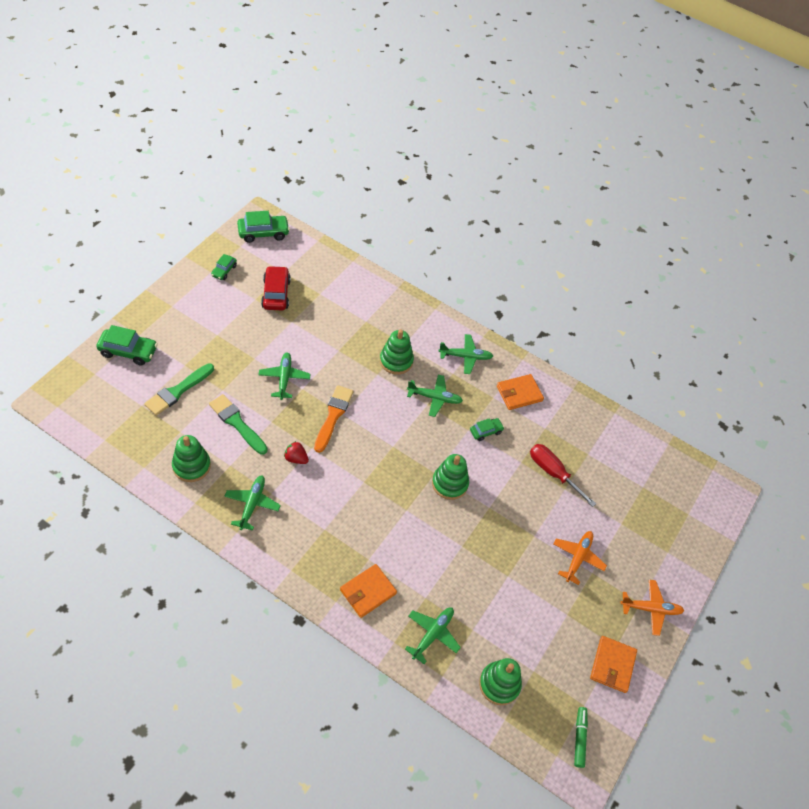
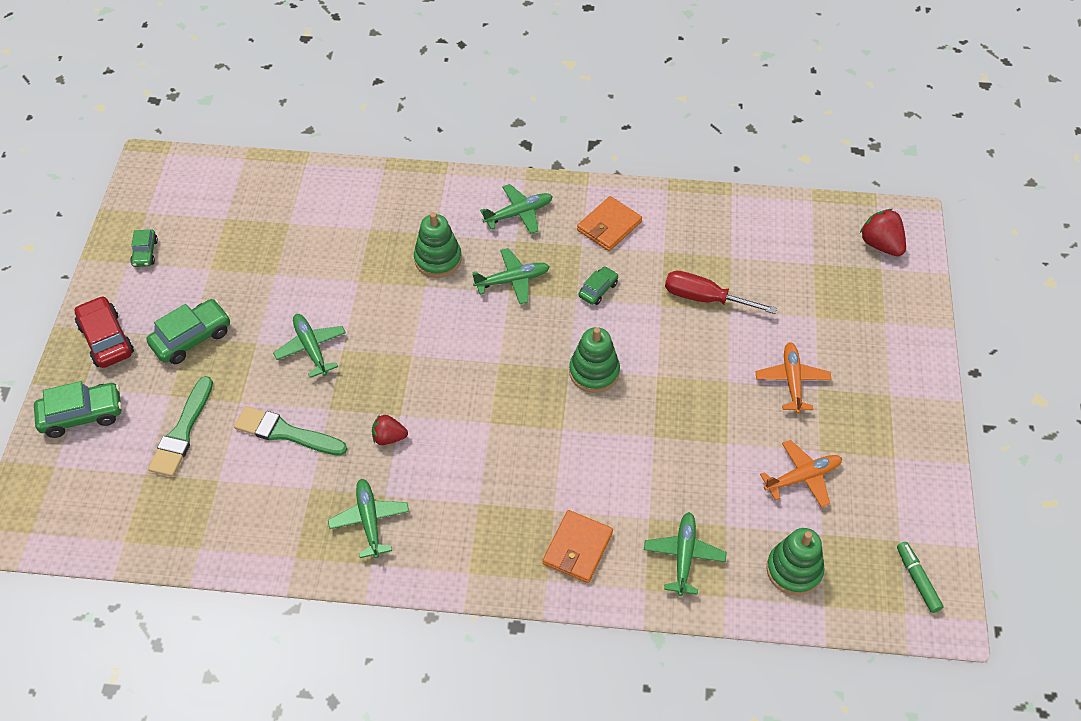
camera: 20 degrees left, 0 degrees up
green stacking toy [172,435,211,482] -> none
green car [237,211,290,243] -> green car moved to [147,299,230,364]
red car [261,266,291,310] -> red car moved to [75,296,134,368]
orange brush [314,385,354,453] -> none
orange wallet [590,636,637,693] -> none
orange plane [620,580,685,636] -> orange plane moved to [760,440,842,507]
none -> red strawberry [860,209,906,256]

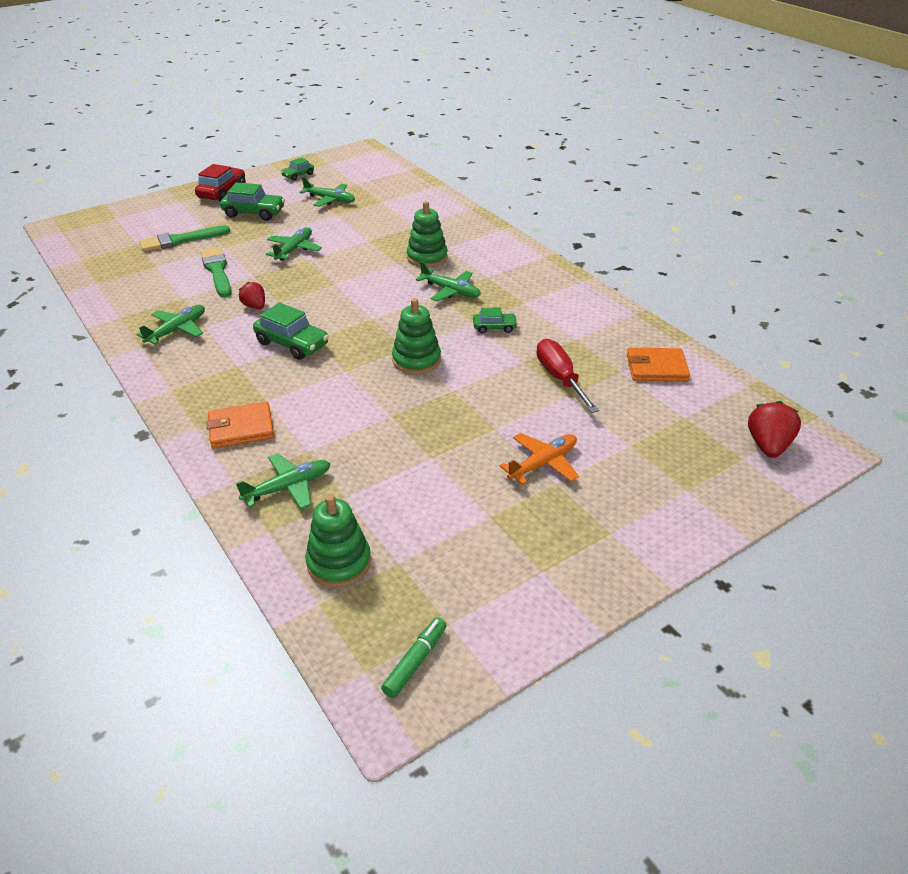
camera: 50 degrees right, 15 degrees down
green car [34,381,122,438] -> green car moved to [253,302,329,360]
green plane [480,184,553,234] -> green plane moved to [299,177,355,207]
orange wallet [577,196,642,251] -> orange wallet moved to [627,348,690,381]
orange plane [760,440,842,507] -> none

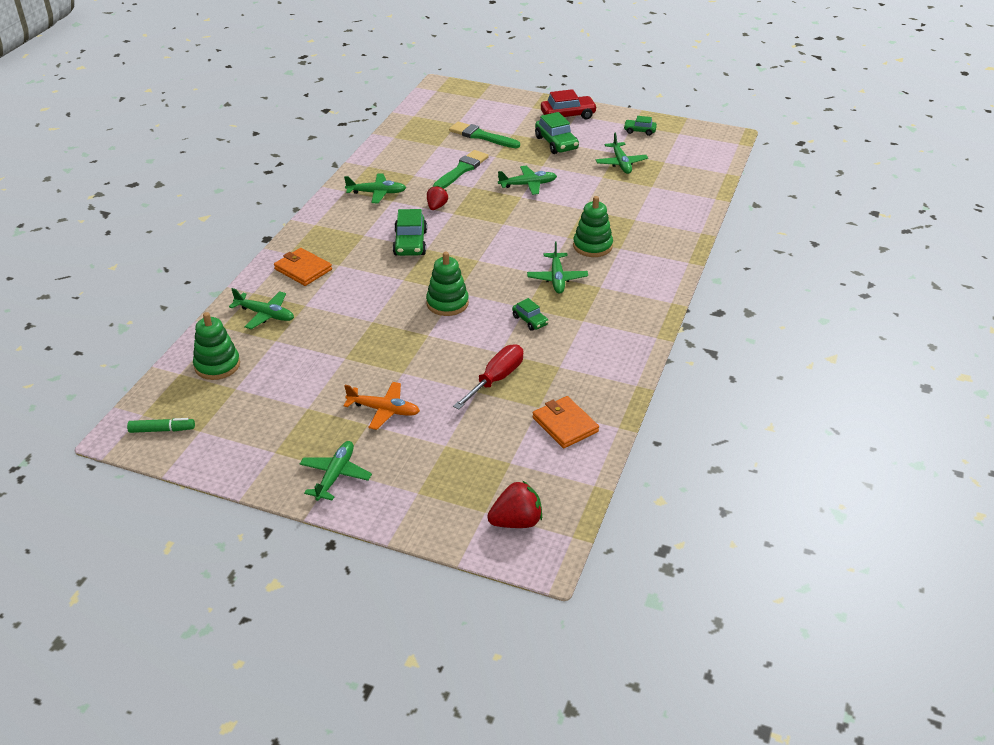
camera: 55 degrees right, 0 degrees up
none -> green plane [300,441,372,501]

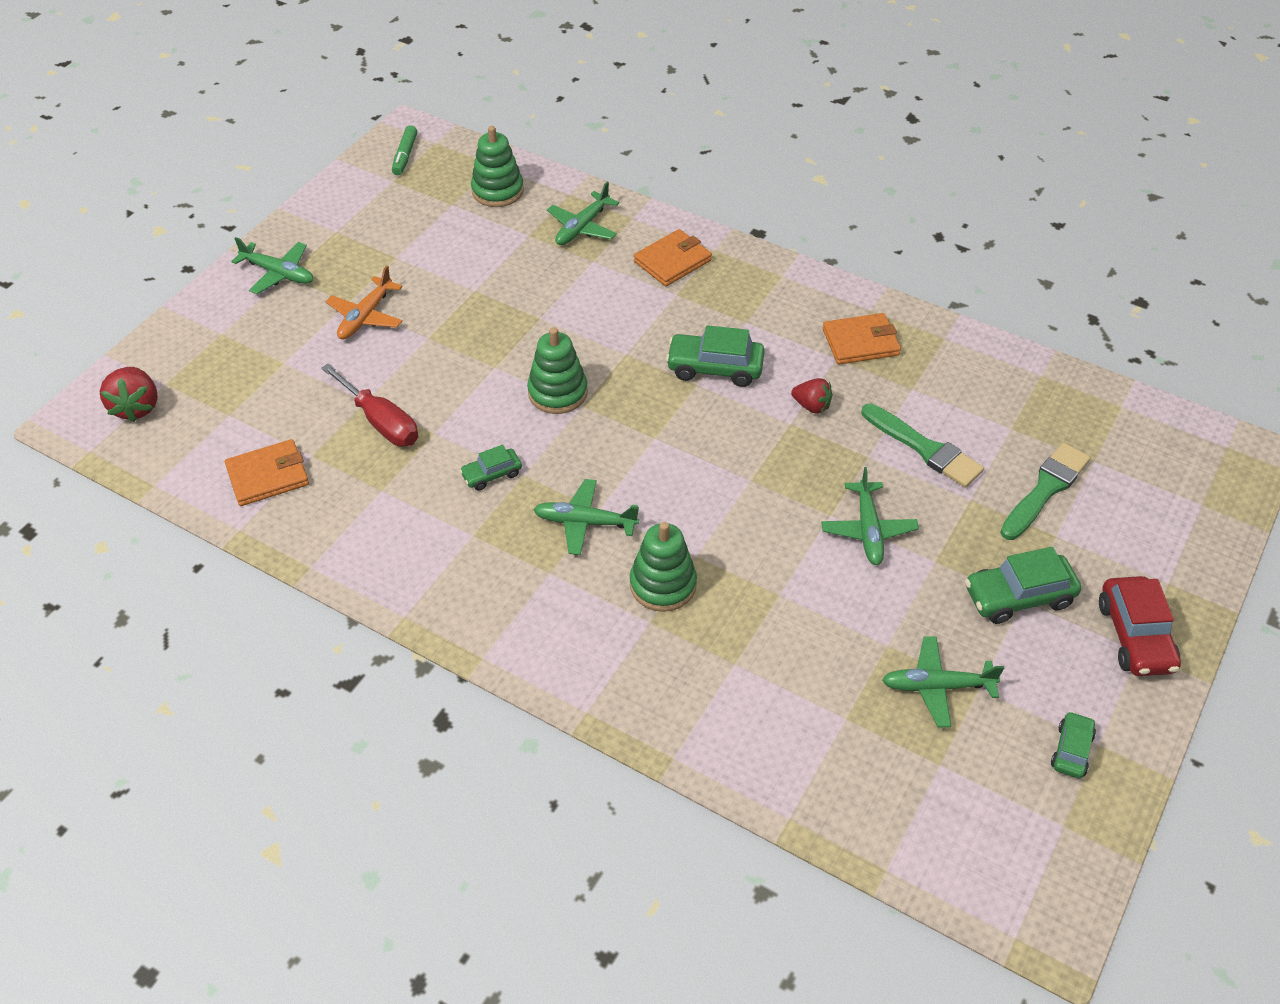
camera: 100 degrees right, 10 degrees up
green plane [344,174,406,203] -> orange wallet [823,313,901,365]

